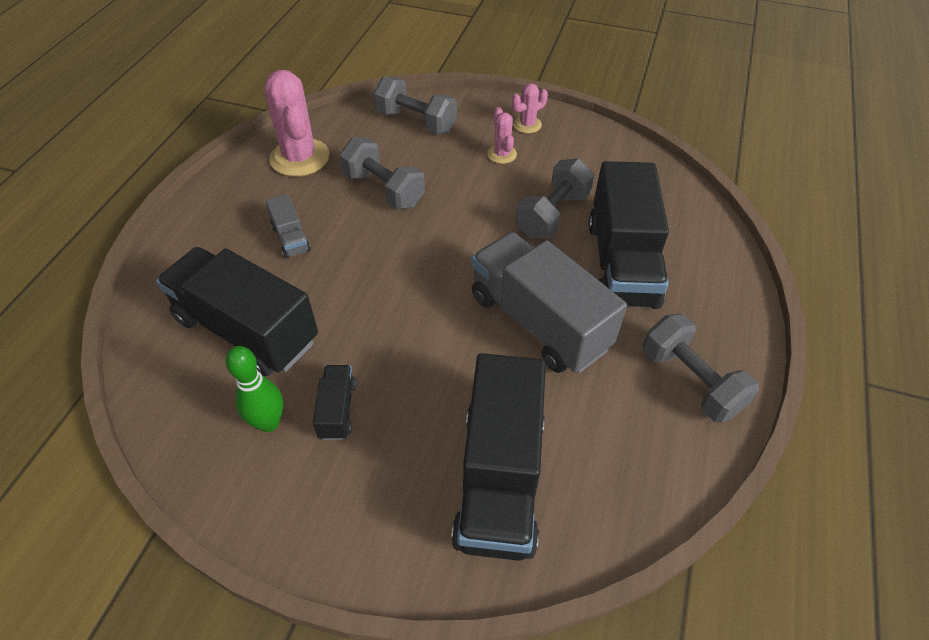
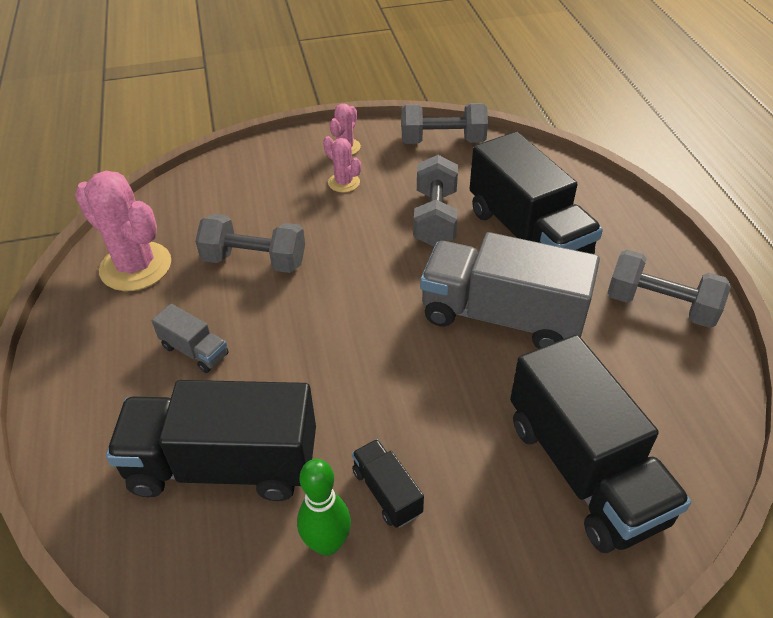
camera: 30 degrees left, 5 degrees down
grey dumbbell [374,76,457,134] -> grey dumbbell moved to [401,103,488,144]

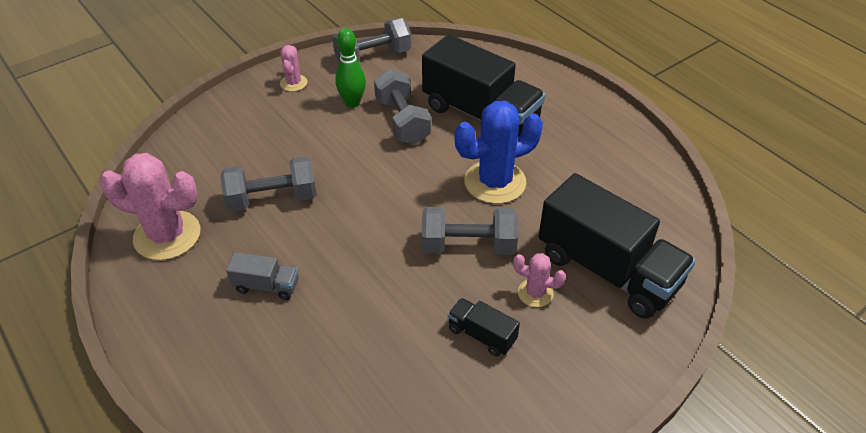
camera: 25 degrees left, 0 degrees up
black truck [106,380,316,501] -> none
green bowling pin [297,459,351,556] -> green bowling pin moved to [335,28,366,108]
pink cactus [323,136,361,192] -> pink cactus moved to [513,253,566,307]
grey truck [420,232,600,349] -> blue cactus [455,101,543,204]
grey dumbbell [607,250,731,328] -> grey dumbbell moved to [422,207,518,255]

